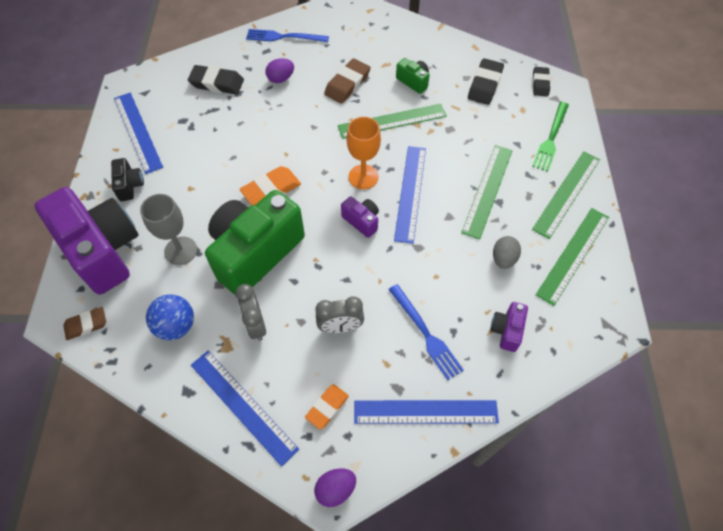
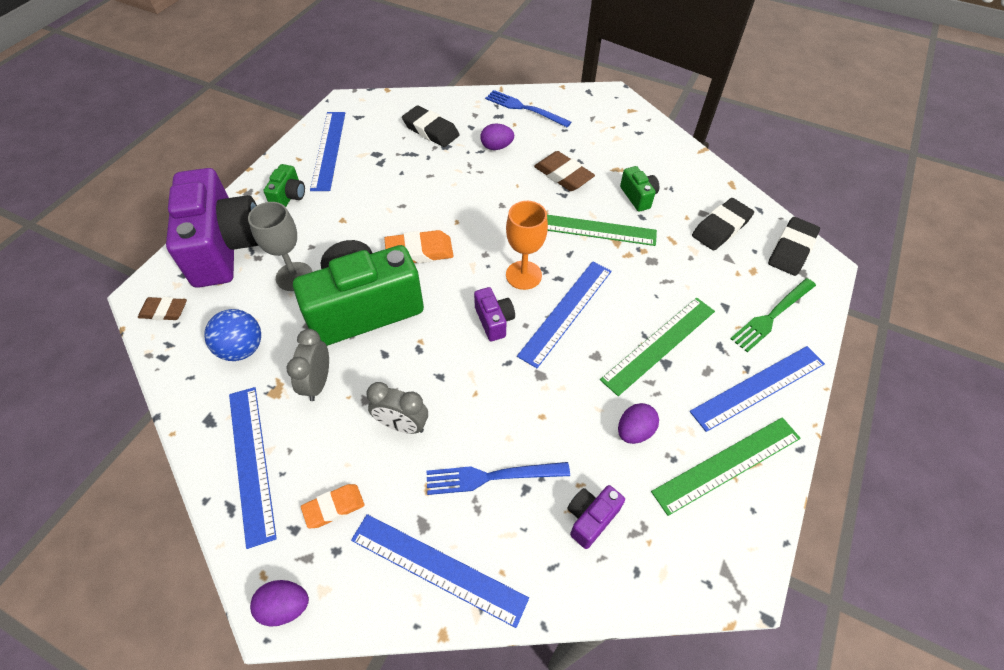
camera: 25 degrees right, 5 degrees down
black camera [111,158,144,201] -> green camera [263,164,305,207]
brown eraser [324,58,371,104] -> brown eraser turned 75 degrees clockwise [534,151,595,191]
blue fork [388,284,464,380] -> blue fork turned 90 degrees clockwise [427,462,570,495]
grey egg [493,236,521,269] -> purple egg [618,403,659,444]
black eraser [532,67,551,96] -> black eraser [768,217,820,276], size x1.51
green ruler [532,151,600,239] -> blue ruler [690,346,825,432]

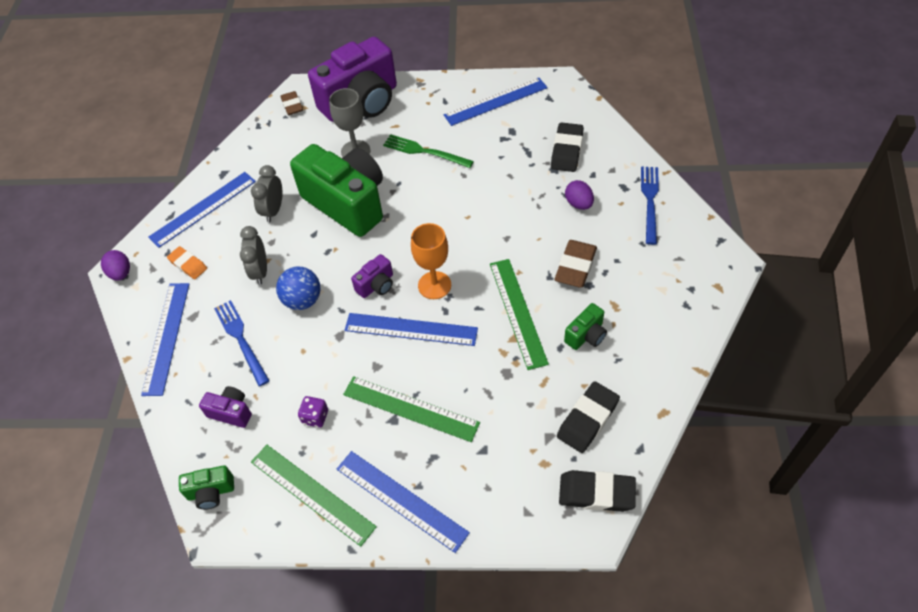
camera: 70 degrees right, 0 degrees up
blue ball [204,309,261,361] -> blue ball moved to [276,267,321,310]
green camera [263,164,305,207] -> green camera moved to [179,465,234,509]
grey clock [286,329,329,401] -> grey clock turned 60 degrees counterclockwise [251,165,283,222]
orange eraser [384,230,453,263] -> none
purple egg [618,403,659,444] -> purple dice [298,396,328,428]
black eraser [692,198,754,250] -> black eraser turned 75 degrees counterclockwise [557,381,620,453]
green fork [730,278,816,352] -> green fork moved to [383,134,474,168]

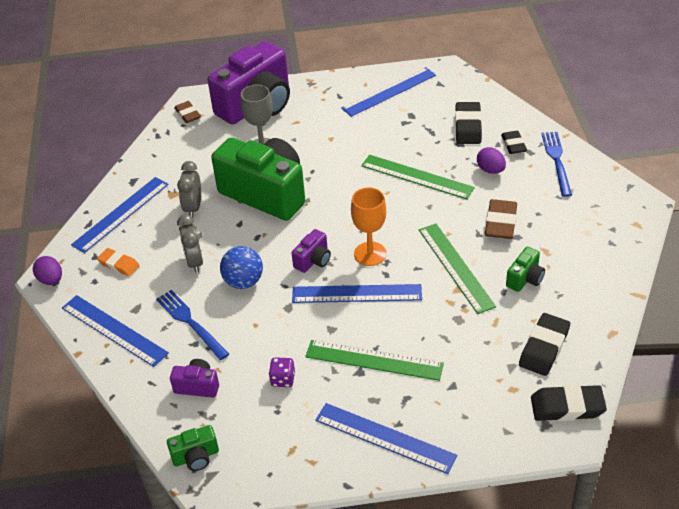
camera: 10 degrees left, 10 degrees down
blue ruler [141,283,190,396] -> blue ruler turned 45 degrees counterclockwise [62,295,169,367]
green ruler [251,445,377,547] -> green ruler moved to [361,155,475,199]
green fork [383,134,474,168] -> none
none -> black eraser [501,131,527,154]

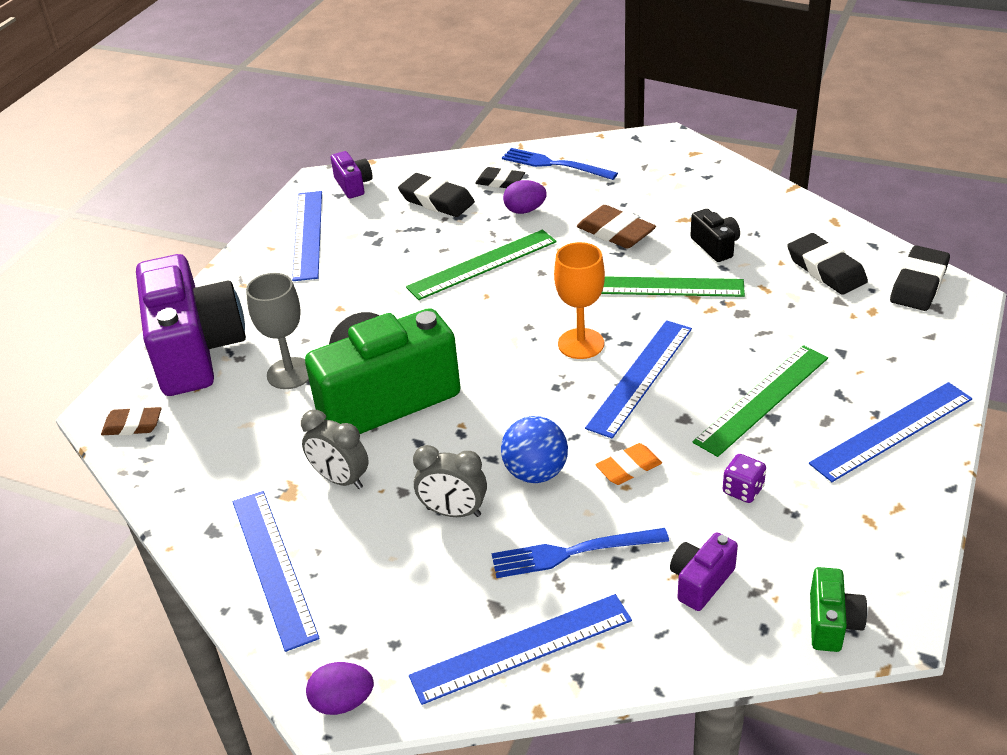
camera: 60 degrees left, 5 degrees down
orange eraser [97,248,140,276] -> orange eraser moved to [595,443,662,485]
purple camera [292,229,331,273] -> purple camera moved to [331,151,372,198]
green camera [506,247,545,292] -> black camera [690,209,740,262]

